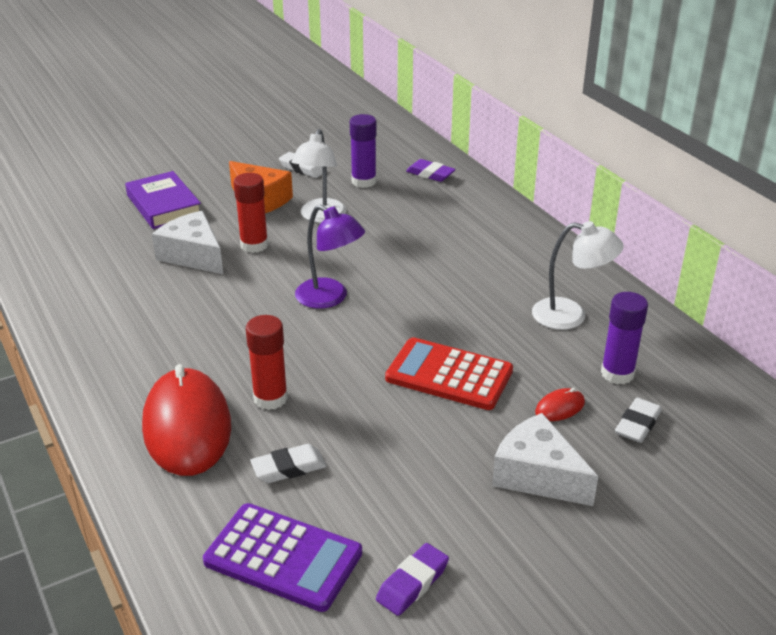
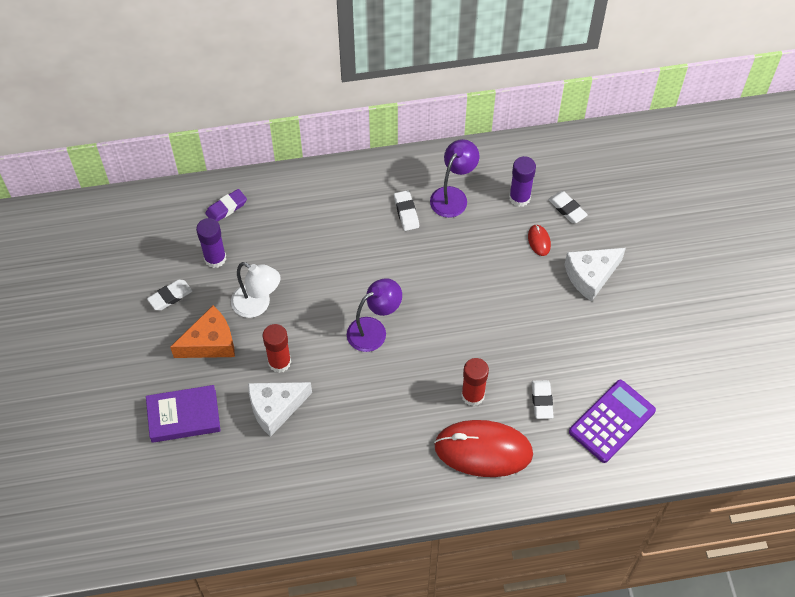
camera: 70 degrees left, 25 degrees up
purple eraser [376,543,449,616] -> none
red calculator [385,337,513,410] -> none
white lamp [532,221,624,330] -> purple lamp [430,139,479,218]
none -> white eraser [394,190,419,231]

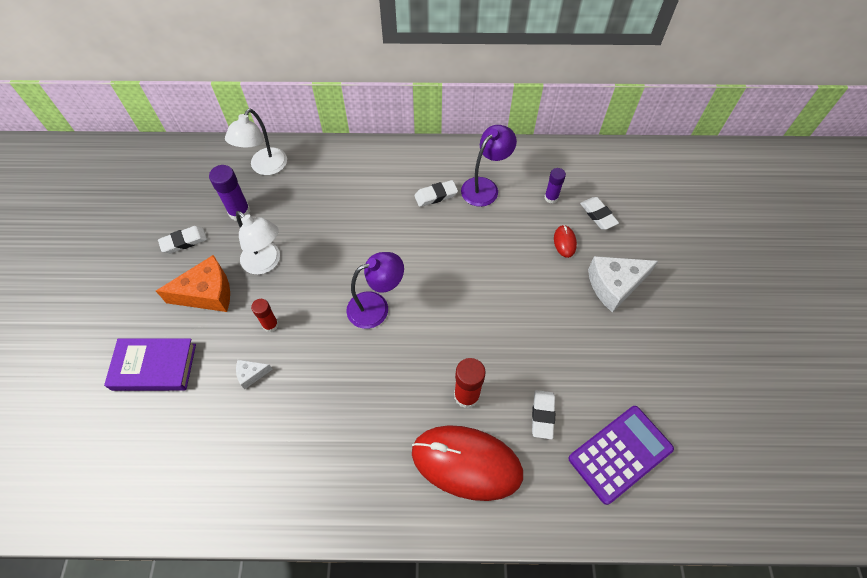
camera: 10 degrees right, 0 degrees up
purple eraser [205,189,247,222] -> white lamp [225,109,287,175]
white cheese [248,382,312,437] -> white cheese [236,360,273,389], size x0.48
red glue stick [263,324,291,373] -> red glue stick [251,299,279,332], size x0.65
white eraser [394,190,419,231] -> white eraser turned 75 degrees clockwise [414,180,458,207]
purple glue stick [509,156,536,207] -> purple glue stick [544,168,566,204], size x0.65

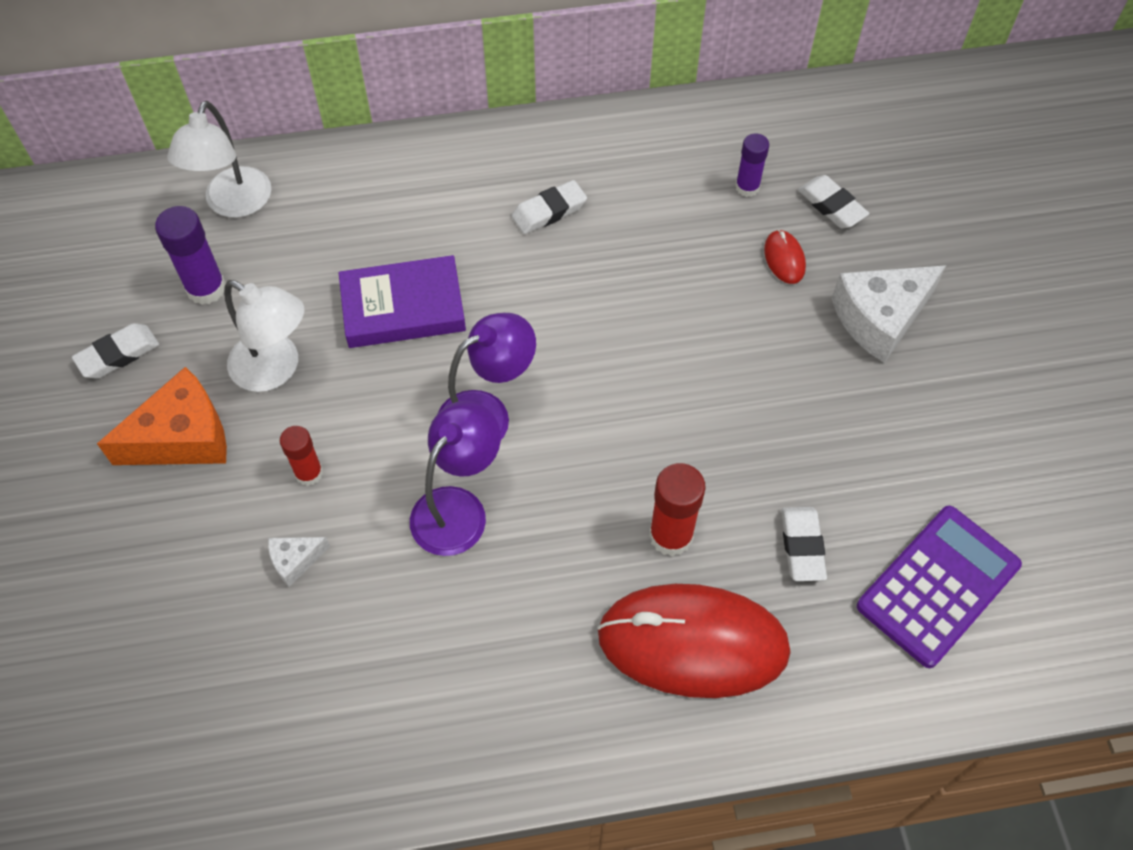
camera: 10 degrees left, 0 degrees up
purple book [104,338,196,391] -> purple book moved to [339,255,466,348]
purple lamp [461,125,517,207] -> purple lamp moved to [410,401,501,556]

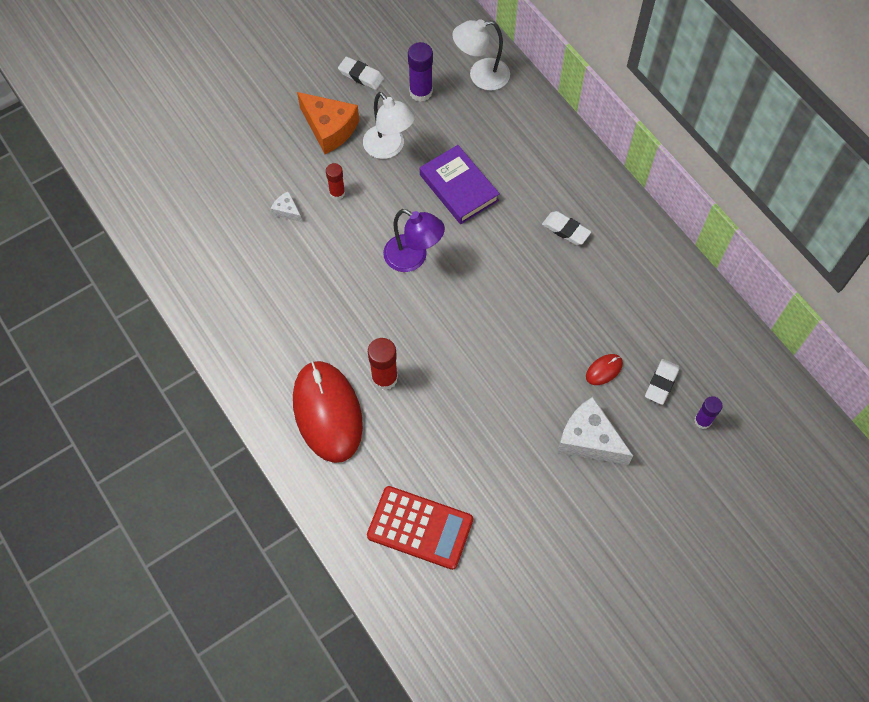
camera: 65 degrees right, 5 degrees up
white lamp [224,280,304,392] -> white lamp turned 45 degrees counterclockwise [363,92,415,159]
purple lamp [410,401,501,556] -> none
purple glue stick [735,133,769,197] -> purple glue stick moved to [694,396,723,429]
white eraser [781,507,827,581] -> none
purple calculator [857,506,1022,668] -> red calculator [367,486,473,570]

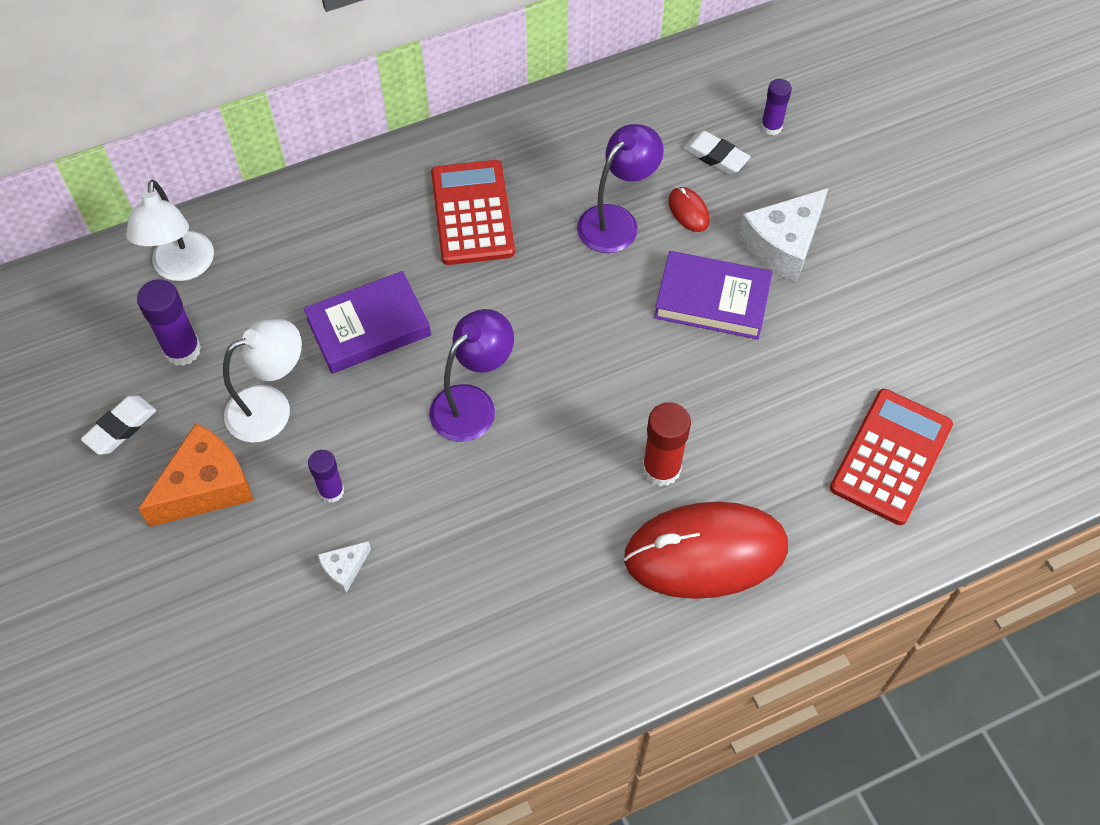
camera: 80 degrees left, 5 degrees down
red glue stick [326,163,345,200] -> purple glue stick [308,450,344,503]
white eraser [542,211,591,245] -> red calculator [431,160,515,265]
none -> purple lamp [577,124,664,253]
none -> purple book [654,251,773,339]

